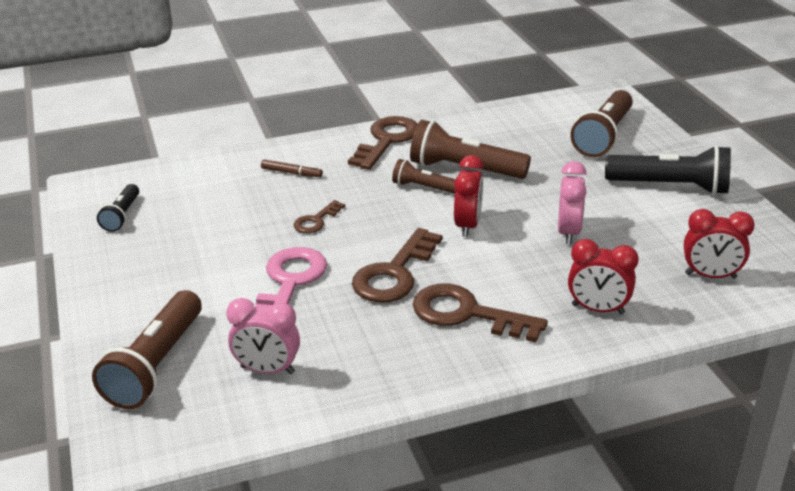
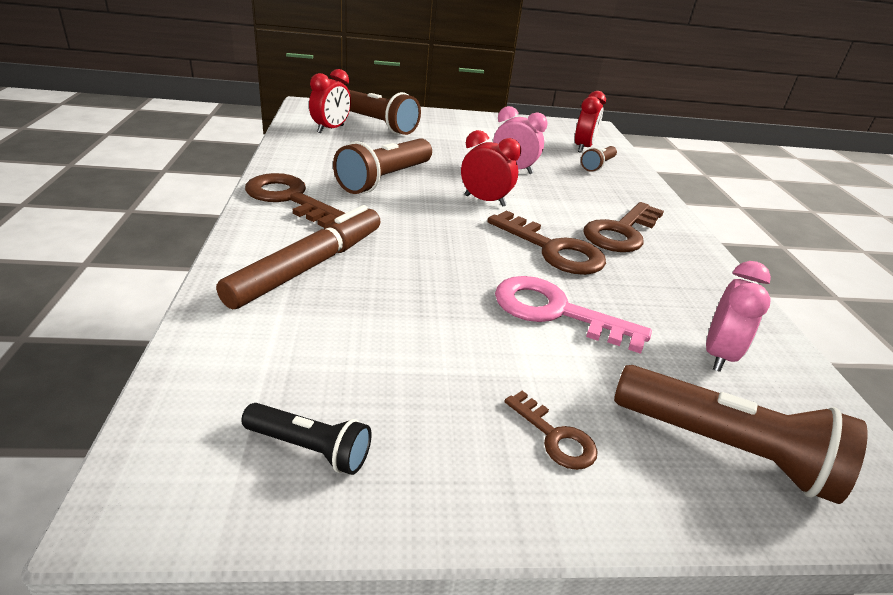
camera: 80 degrees left, 0 degrees up
brown marker [261,160,323,177] -> brown marker [216,205,381,309], size x2.28
brown key [294,200,345,233] -> brown key moved to [505,391,598,470]
brown flashlight [392,159,456,194] -> brown flashlight moved to [581,146,617,172]
red clock [568,239,639,315] -> red clock moved to [309,69,351,133]
black flashlight [605,145,731,195] -> none

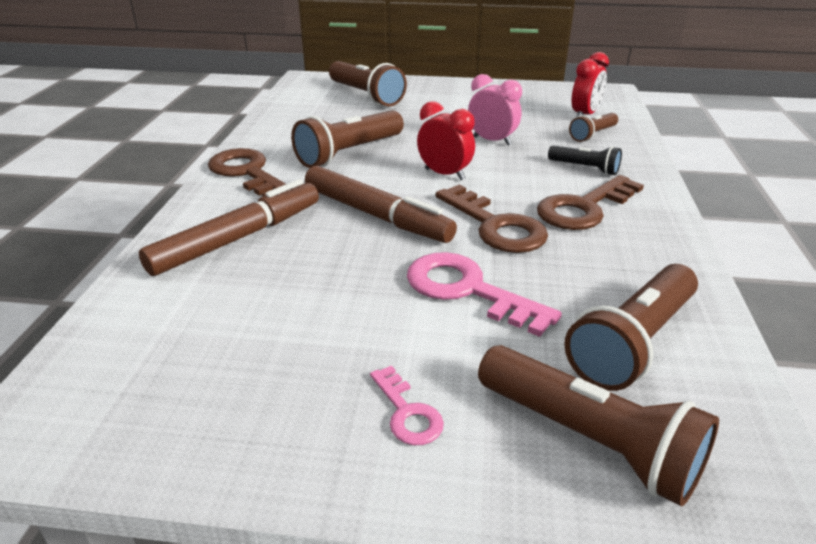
camera: 15 degrees right, 0 degrees up
black flashlight [241,403,371,475] -> black flashlight moved to [548,145,622,175]
red clock [309,69,351,133] -> none
brown key [505,391,598,470] -> pink key [370,365,444,445]
pink clock [706,261,771,372] -> brown flashlight [564,264,698,391]
none -> brown marker [305,166,457,243]

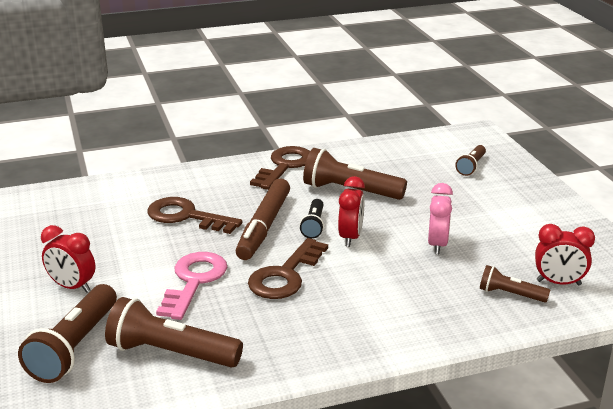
camera: 65 degrees right, 5 degrees down
brown marker [139,179,319,276] -> none
brown flashlight [329,61,407,106] -> brown flashlight [455,145,486,176], size x0.56
pink key [370,365,444,445] -> red clock [41,225,96,293]
brown key [537,175,644,230] -> brown key moved to [147,197,242,234]
black flashlight [548,145,622,175] -> black flashlight moved to [300,199,324,239]

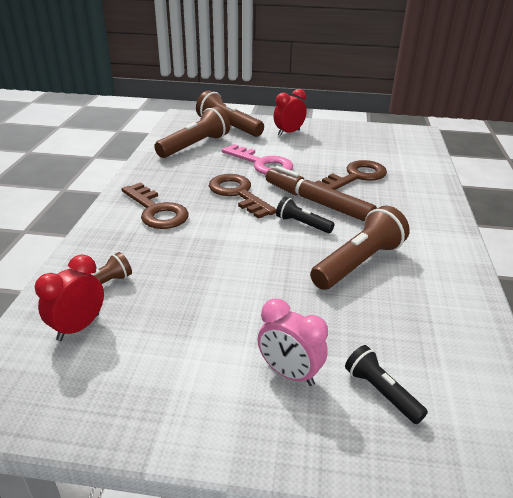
camera: 115 degrees right, 5 degrees up
brown key [250,146,310,190] -> brown key moved to [121,183,189,229]
red clock [338,176,365,247] -> none
pink clock [428,183,453,254] -> pink clock moved to [258,299,328,386]
brown flashlight [455,145,486,176] -> black flashlight [345,345,428,424]

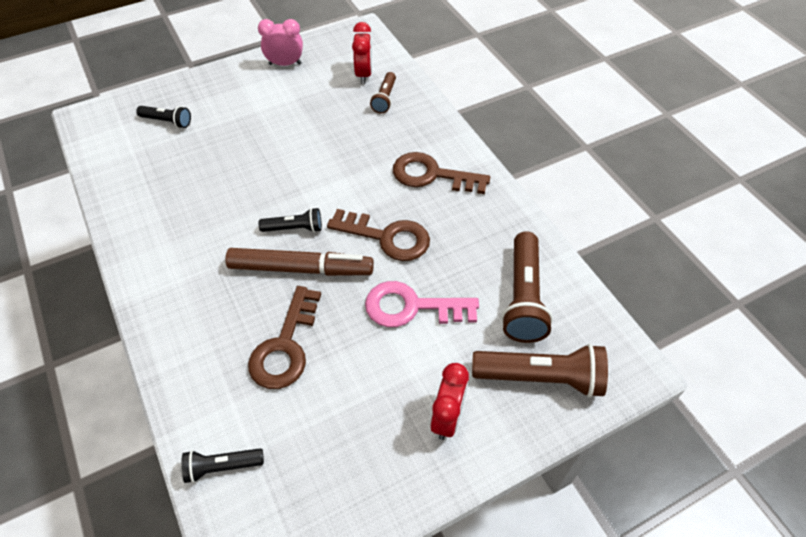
camera: 145 degrees right, 20 degrees up
pink clock [258,299,328,386] -> pink clock moved to [258,19,303,66]
brown flashlight [310,206,410,290] -> none
none -> black flashlight [181,448,264,483]

